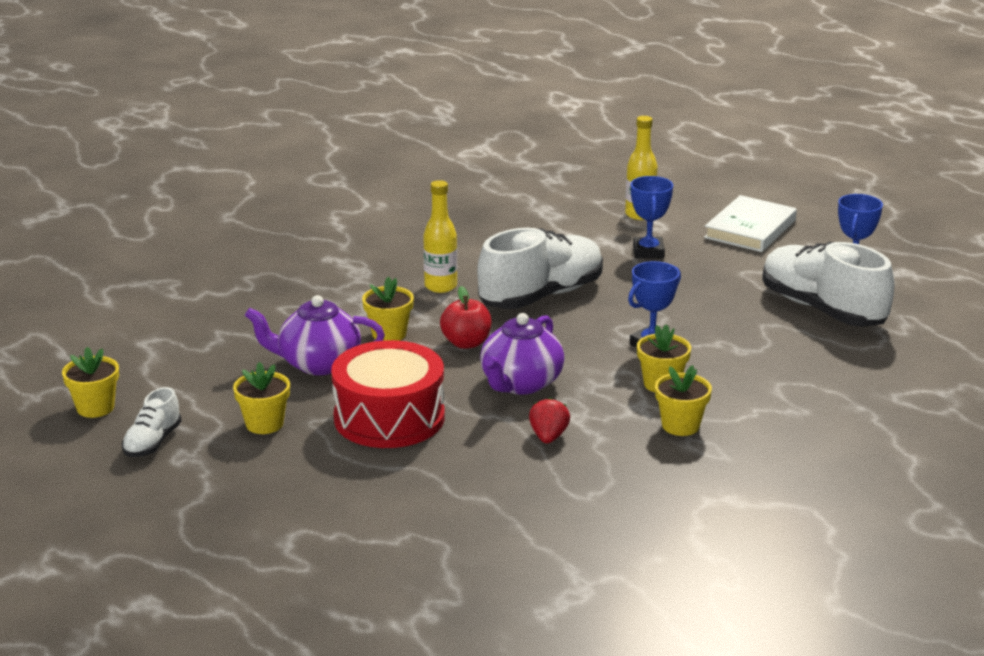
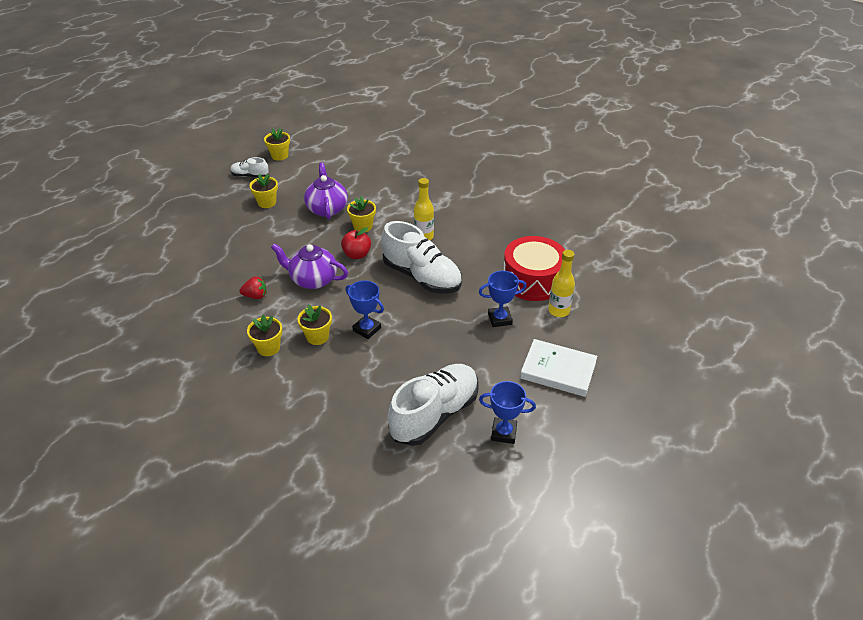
camera: 80 degrees right, 15 degrees up
red drum [331,340,445,448] -> red drum moved to [503,236,565,301]

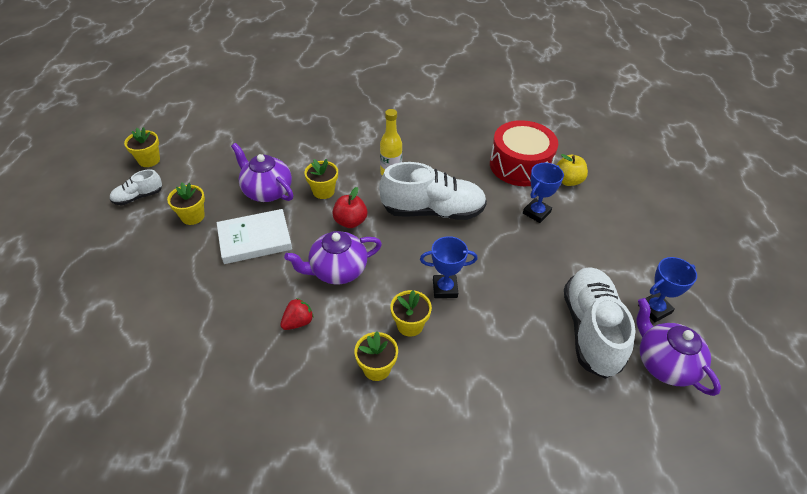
camera: 40 degrees left, 5 degrees up
white book [520,339,597,397] -> white book moved to [217,209,292,264]
yellow bottle [548,250,575,317] -> yellow apple [556,154,588,186]
none -> purple teapot [637,298,721,396]

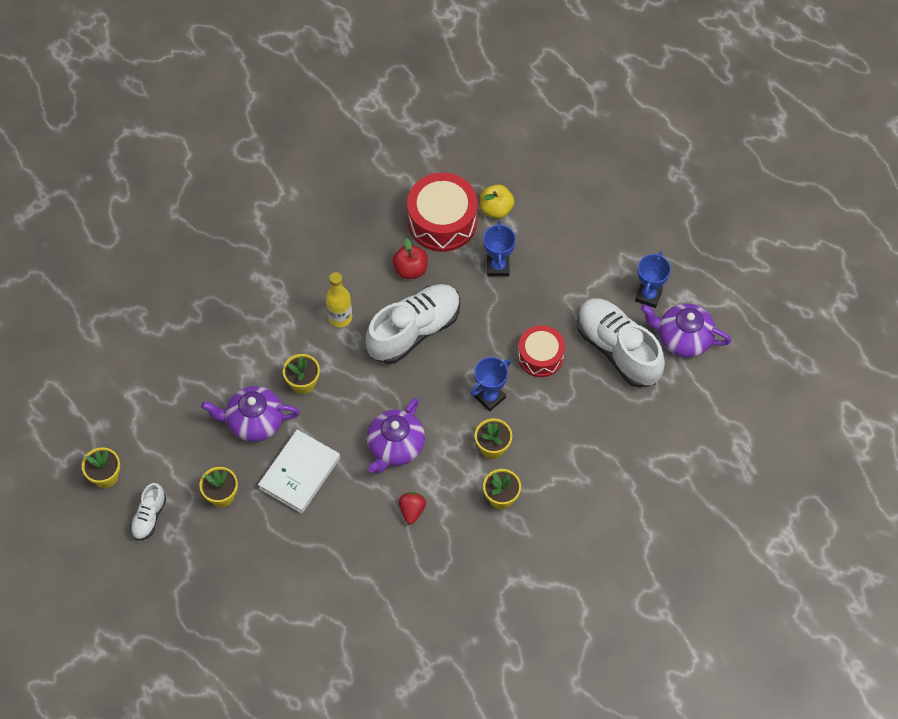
camera: 40 degrees left, 15 degrees up
red apple [332,187,367,228] -> red apple moved to [392,238,428,279]
none -> red drum [518,325,565,377]

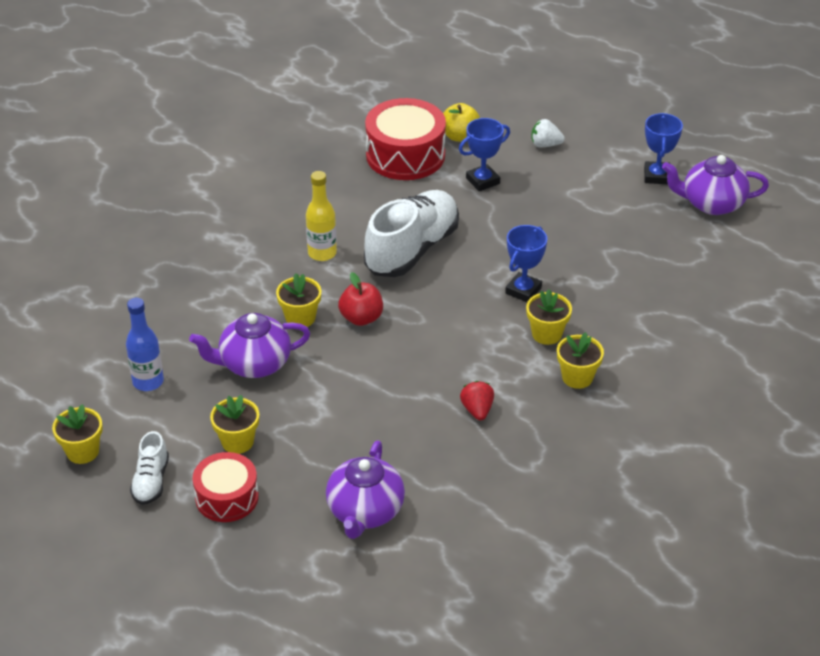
camera: 15 degrees left, 20 degrees down
white book [258,430,340,514] -> none
purple teapot [367,398,425,474] -> purple teapot moved to [326,440,405,539]
red apple [392,238,428,279] -> red apple moved to [338,272,383,326]
blue trophy [483,221,516,276] -> blue trophy turned 75 degrees clockwise [459,118,510,191]
red drum [518,325,565,377] -> red drum moved to [193,452,259,522]
white shoe [577,298,665,388] -> none
none -> blue bottle [126,298,164,391]
none -> white strawberry [531,119,565,147]

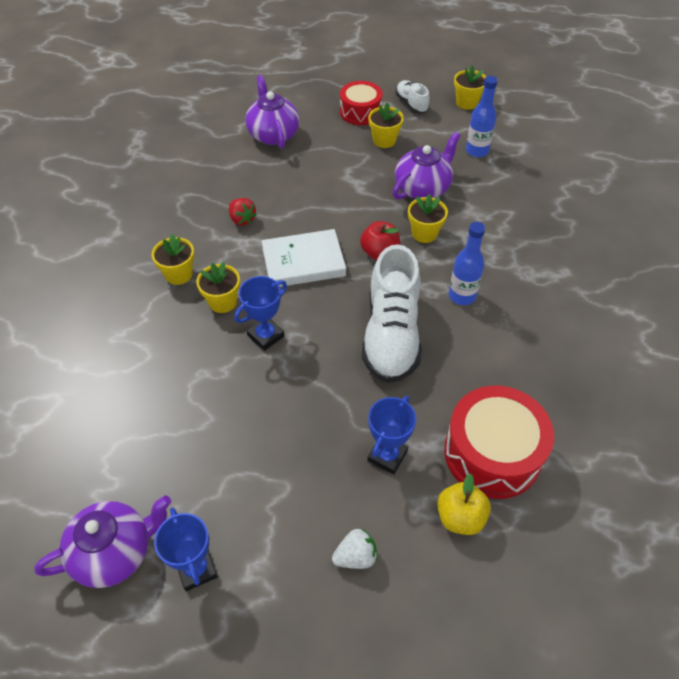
camera: 150 degrees right, 10 degrees up
yellow bottle [306,171,337,261] -> blue bottle [449,222,486,305]
blue trophy [505,225,547,302] -> blue trophy turned 45 degrees clockwise [234,276,287,351]
none -> white book [262,229,346,287]

